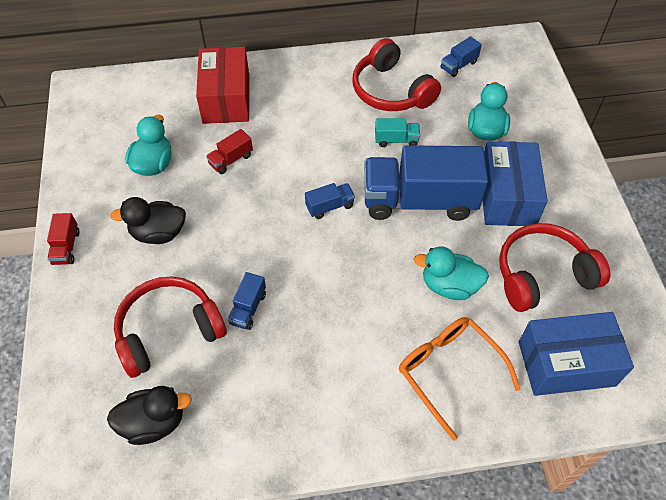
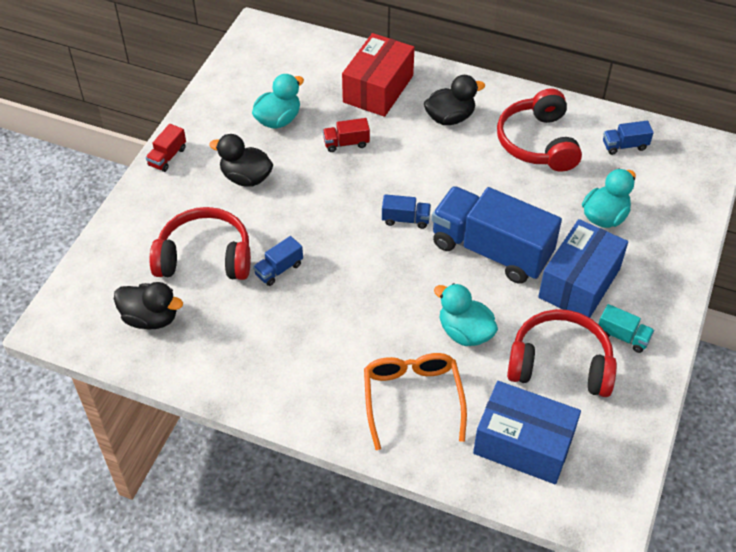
camera: 30 degrees right, 5 degrees down
turquoise truck [375,118,420,147] -> turquoise truck moved to [598,304,654,353]
none -> black duck [424,75,485,125]

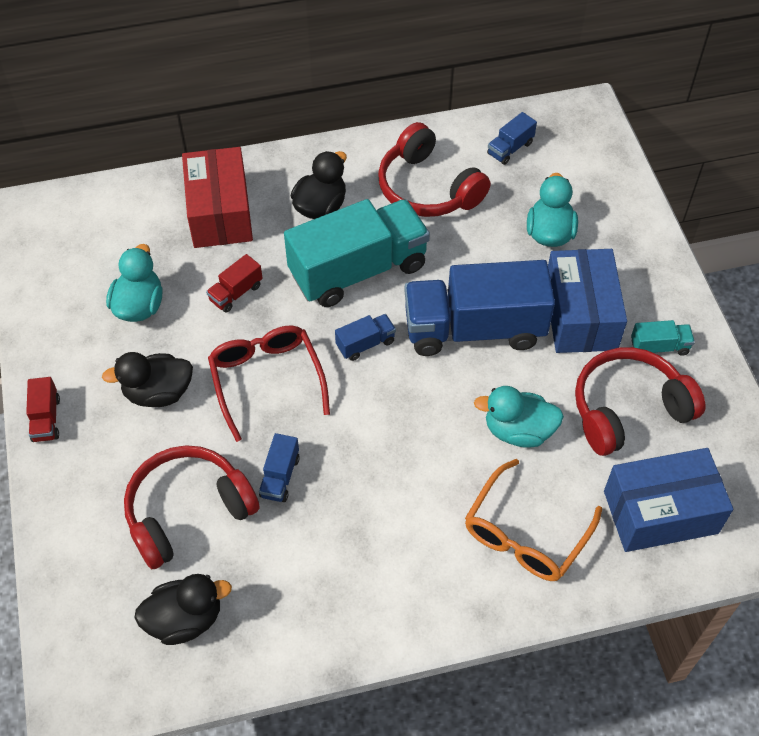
camera: 35 degrees left, 5 degrees up
orange glasses [364,353,467,450] -> orange glasses turned 105 degrees counterclockwise [465,459,602,581]
none -> red glasses [208,326,330,442]
none -> turquoise truck [284,199,430,307]

